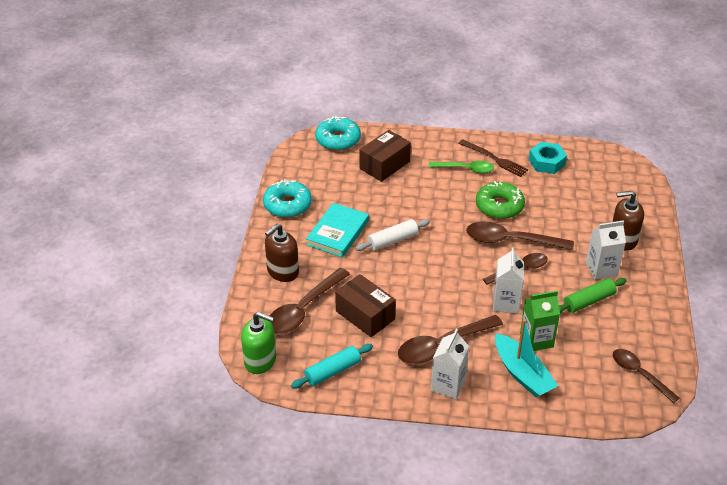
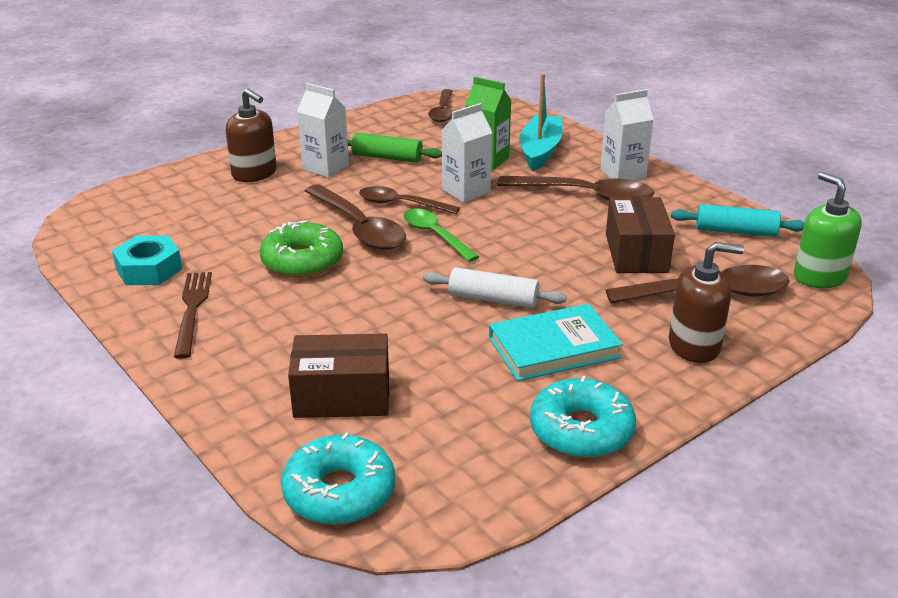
camera: 135 degrees left, 10 degrees down
green spoon [429,161,494,173] -> green spoon moved to [403,208,479,262]

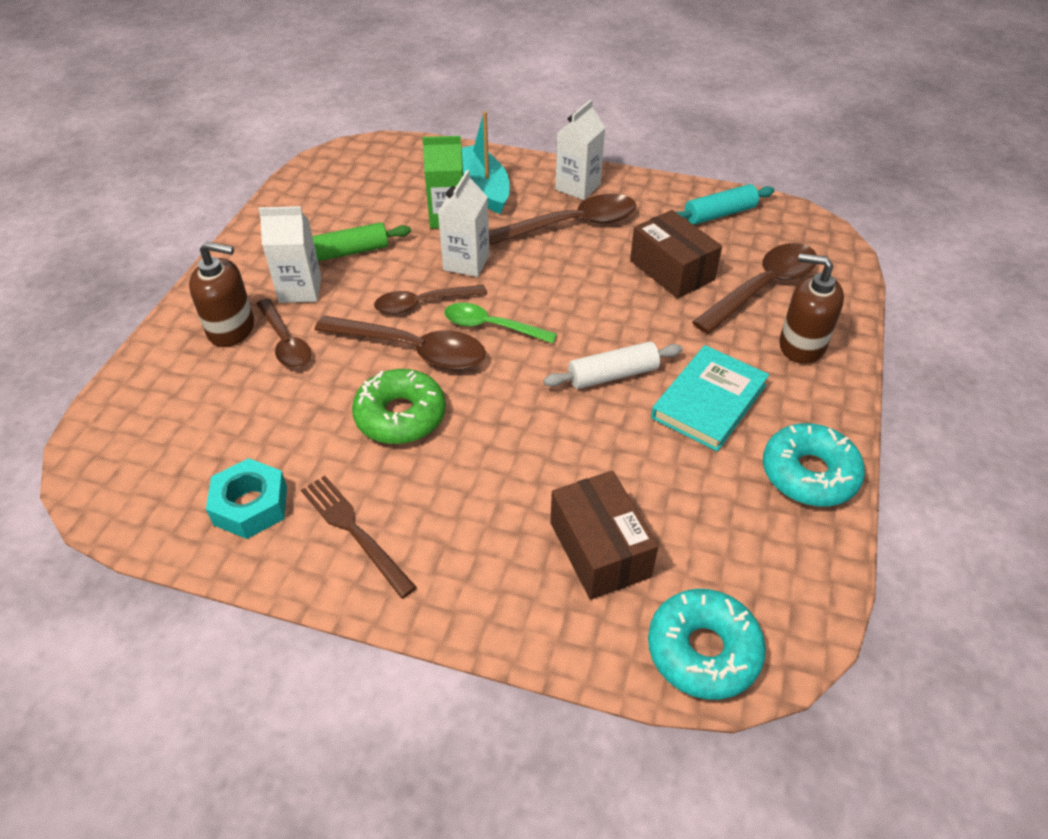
camera: 35 degrees left, 15 degrees up
brown box [288,333,389,418] -> brown box turned 75 degrees counterclockwise [550,471,658,600]
brown spoon [428,89,453,122] -> brown spoon moved to [256,298,311,368]
brown soap dispenser [669,242,744,363] -> brown soap dispenser turned 120 degrees counterclockwise [779,253,844,364]
green soap dispenser [794,172,862,288] -> none

